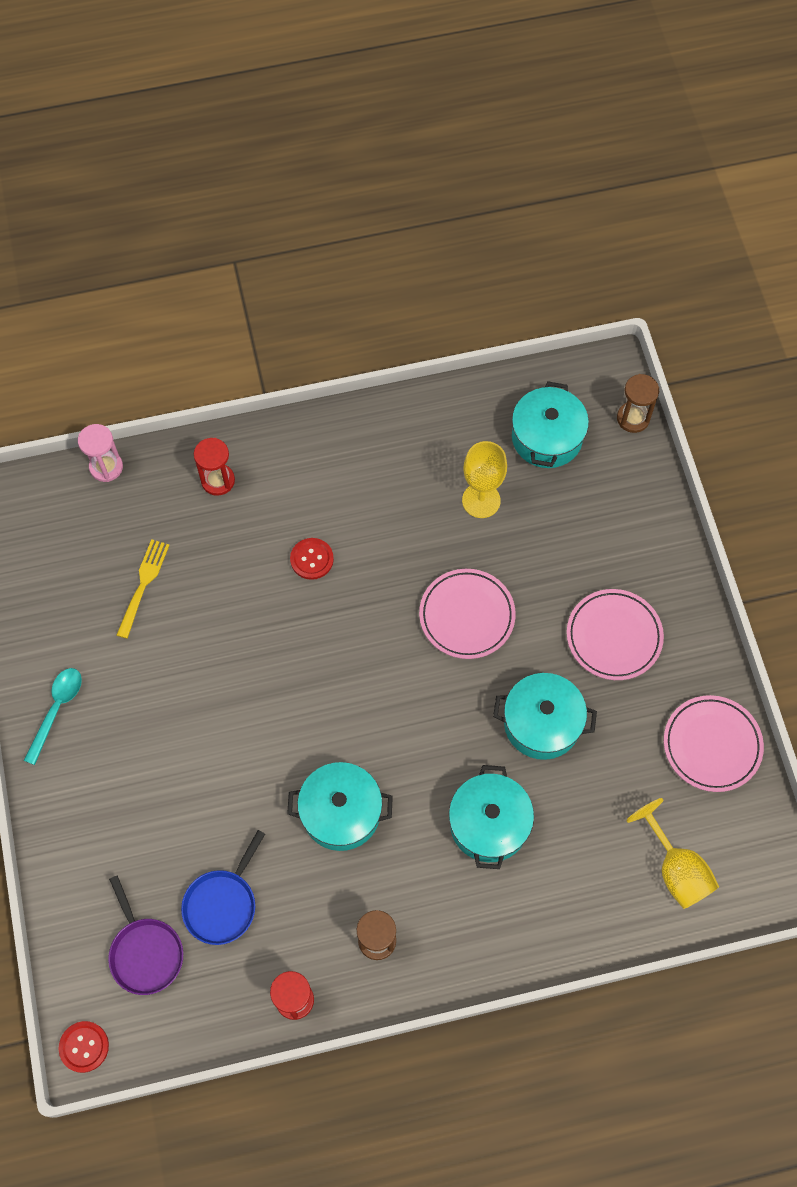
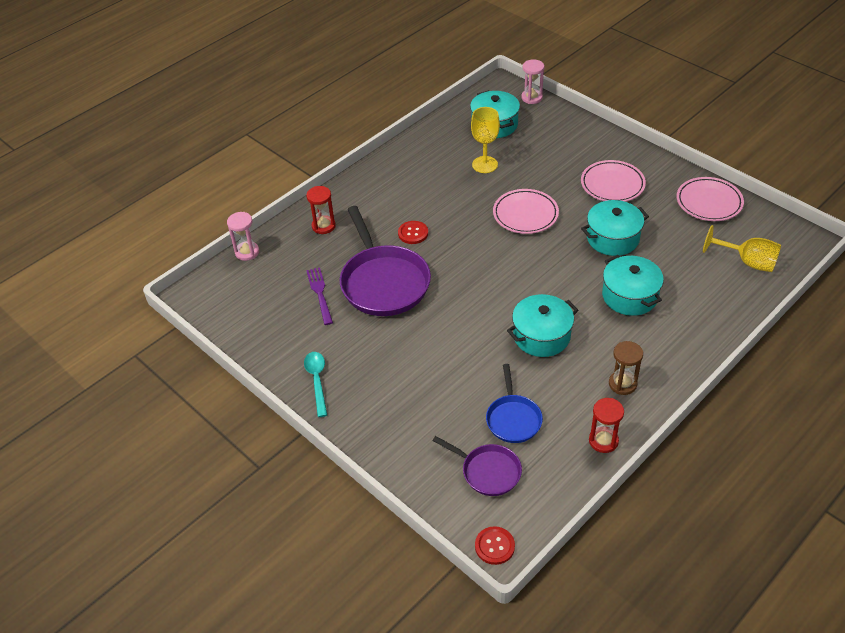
camera: 30 degrees left, 20 degrees down
yellow fork [117,539,170,639] -> purple fork [306,267,333,325]
brown hourglass [617,374,659,433] -> pink hourglass [521,59,545,104]
none -> purple pan [340,206,431,316]

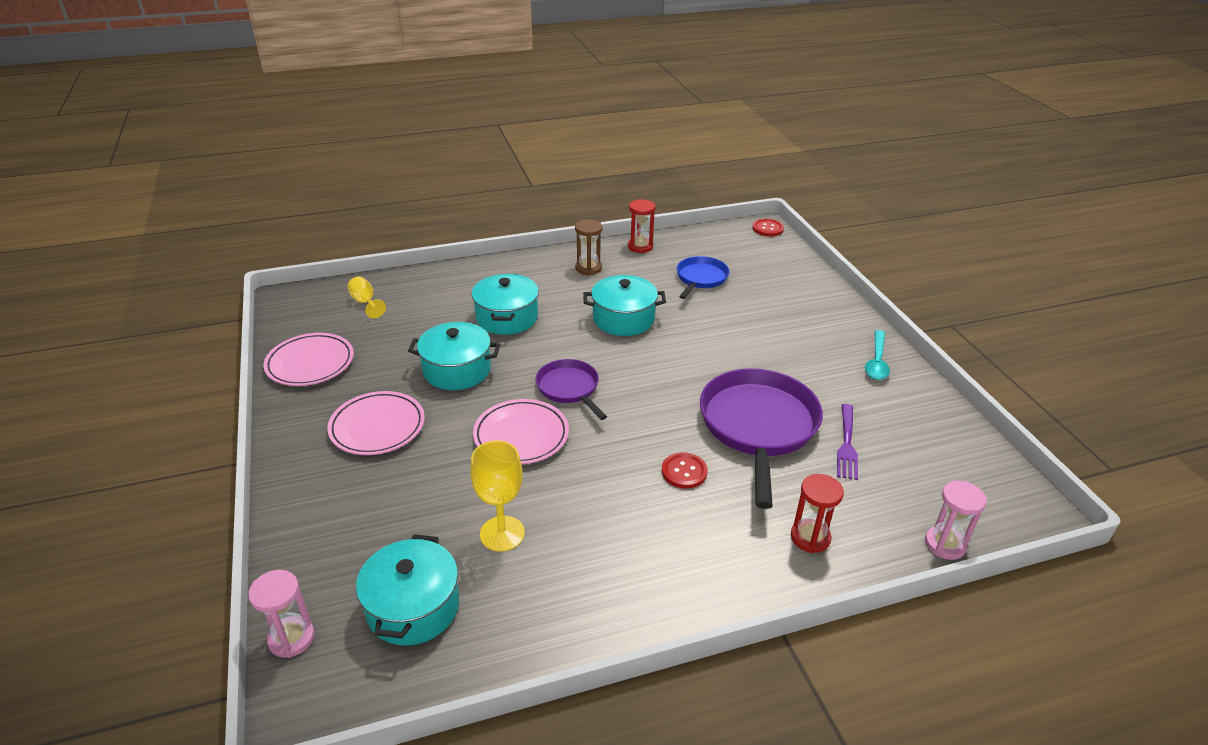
camera: 155 degrees left, 10 degrees down
purple pan [432,436,522,496] -> purple pan moved to [535,359,607,420]
yellow goblet [703,225,781,272] -> yellow goblet [347,276,386,318], size x0.64

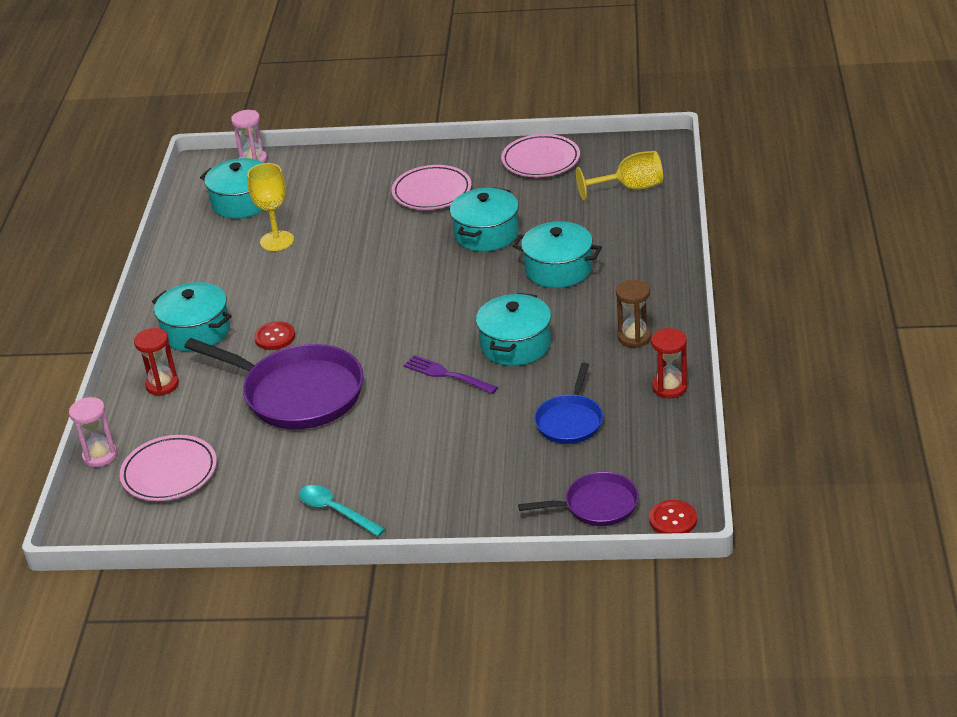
camera: 115 degrees right, 0 degrees up
yellow goblet [347,276,386,318] -> yellow goblet [576,151,663,201], size x1.56
pink plate [473,399,569,464] -> pink plate moved to [120,435,217,501]
purple pan [535,359,607,420] -> purple pan moved to [518,472,639,526]
blue pan [677,256,729,299] -> blue pan turned 60 degrees clockwise [534,363,603,444]
purple fork [837,404,858,480] -> purple fork moved to [403,355,498,394]
none -> turquoise pot [152,282,232,351]

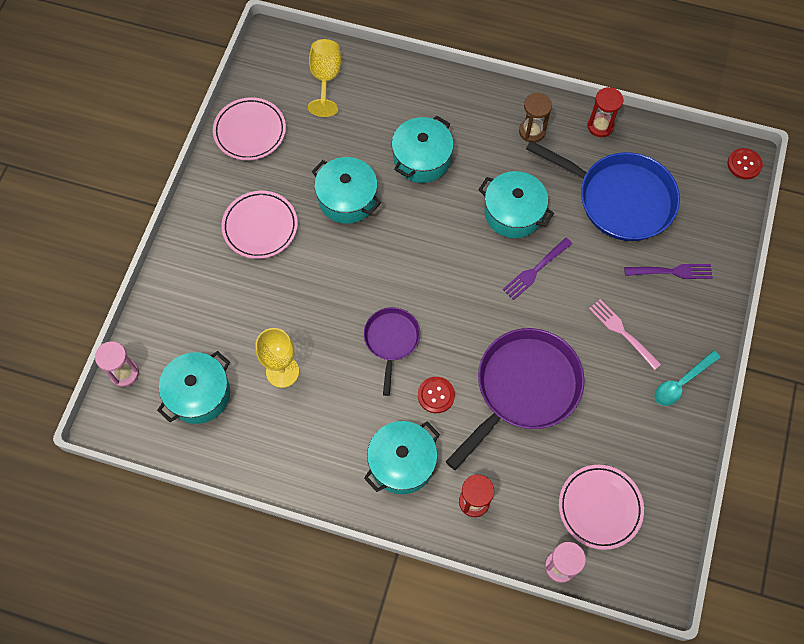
camera: 80 degrees left, 30 degrees up
purple pan [518,472,639,526] -> purple pan moved to [364,307,420,396]
blue pan [534,363,603,444] -> blue pan [526,140,680,241], size x1.83
none -> pink fork [589,299,661,370]
none -> purple fork [624,264,713,279]

